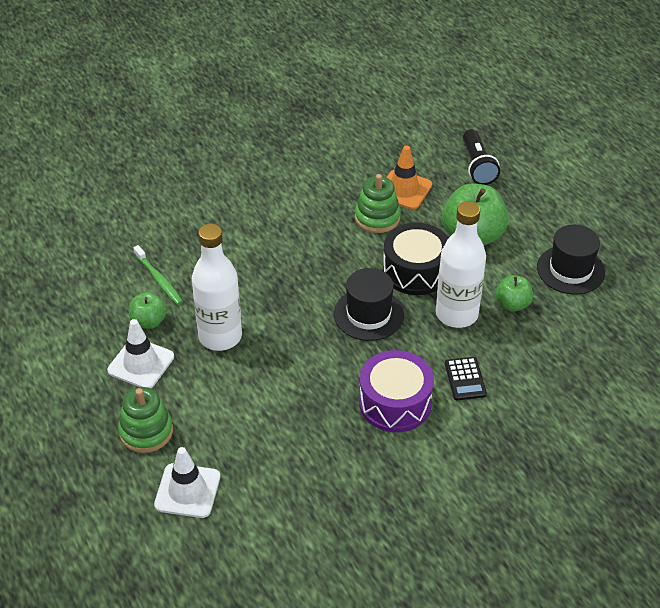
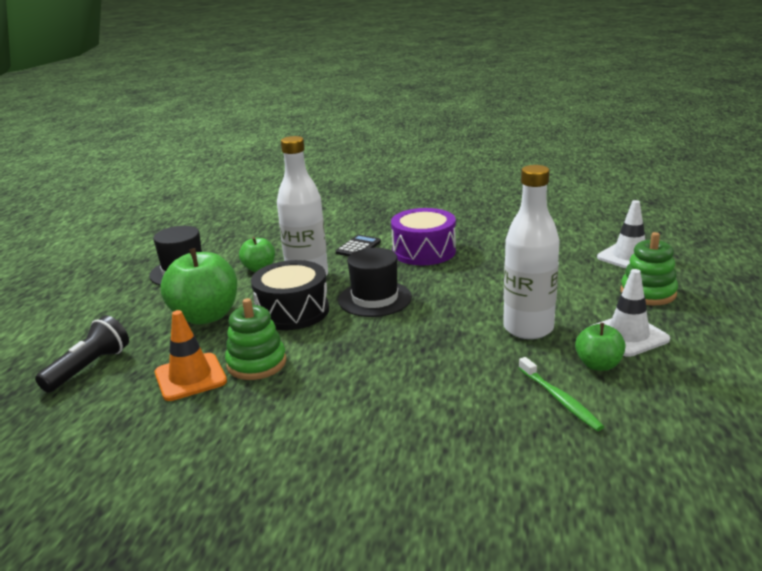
camera: 140 degrees left, 20 degrees down
green toothbrush [134,245,183,305] -> green toothbrush turned 150 degrees clockwise [519,357,604,431]

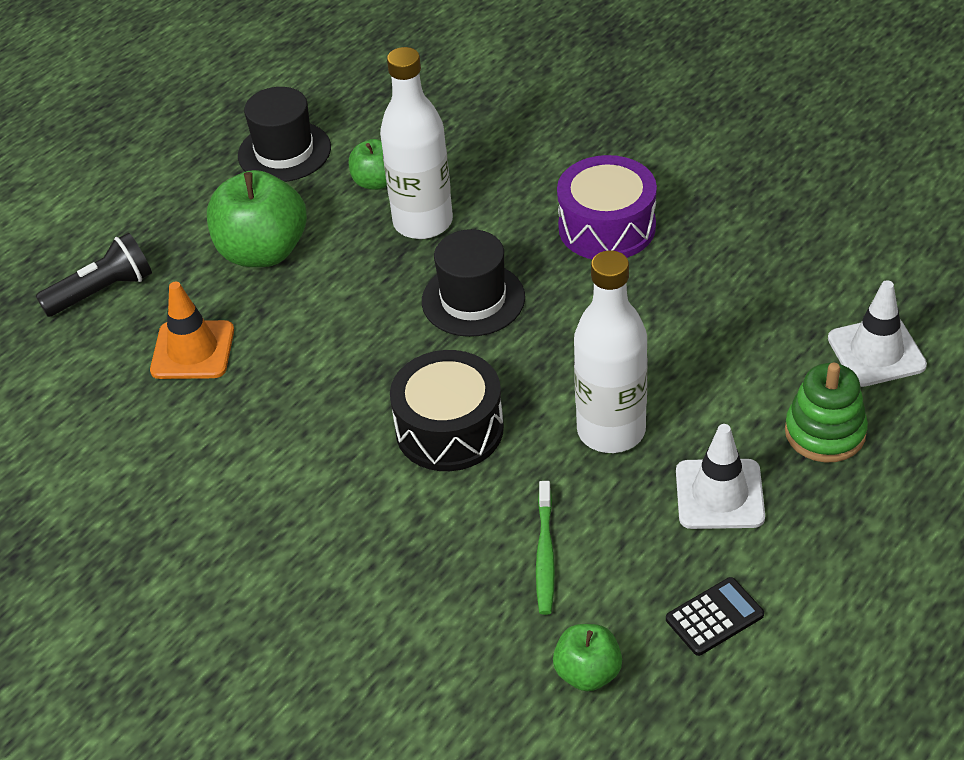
camera: 30 degrees right, 20 degrees up
green stacking toy [225,298,286,380] -> none
black drum [251,260,329,330] -> black drum moved to [390,350,504,471]
black calculator [336,235,381,256] -> black calculator moved to [666,577,764,656]
green apple [575,323,626,371] -> green apple moved to [553,624,622,691]

